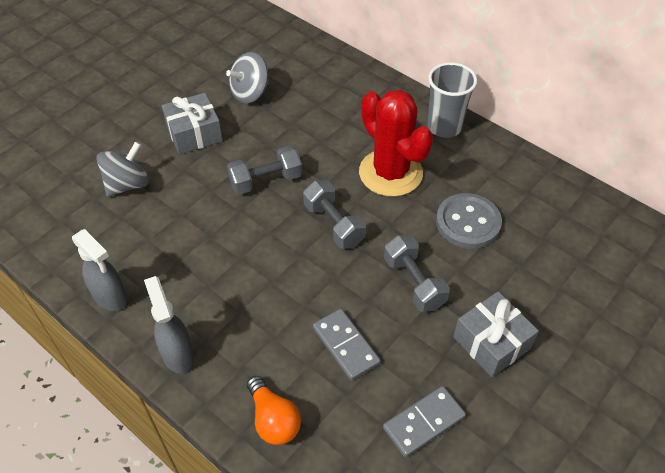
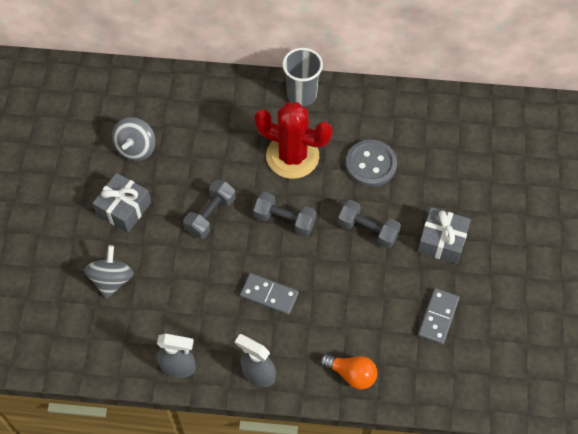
camera: 35 degrees left, 10 degrees up
grey domino [313,309,381,381] -> grey domino moved to [240,273,299,315]

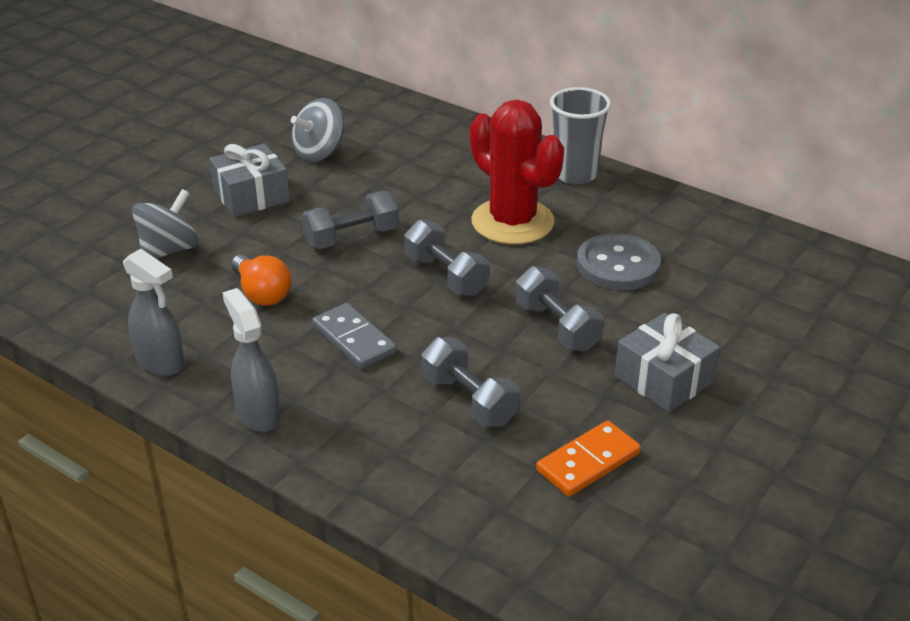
camera: 30 degrees right, 25 degrees down
orange light bulb [320,354,377,389] -> orange light bulb moved to [231,254,292,306]
grey domino [418,288,460,345] -> orange domino [536,420,641,497]
none -> grey dumbbell [421,337,520,427]

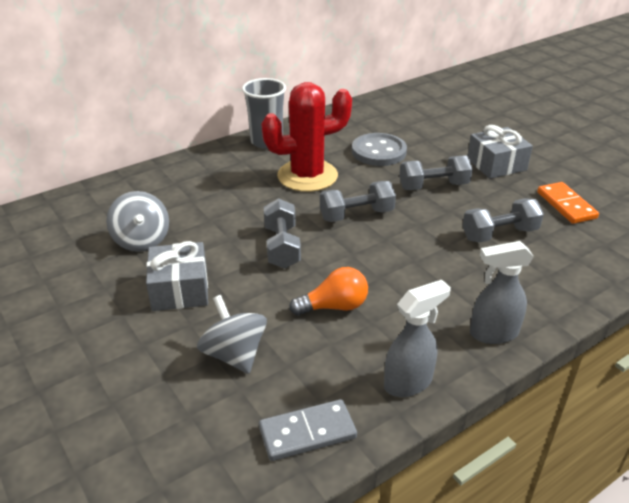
camera: 70 degrees left, 0 degrees up
grey domino [312,303,397,369] -> grey domino moved to [259,399,357,461]

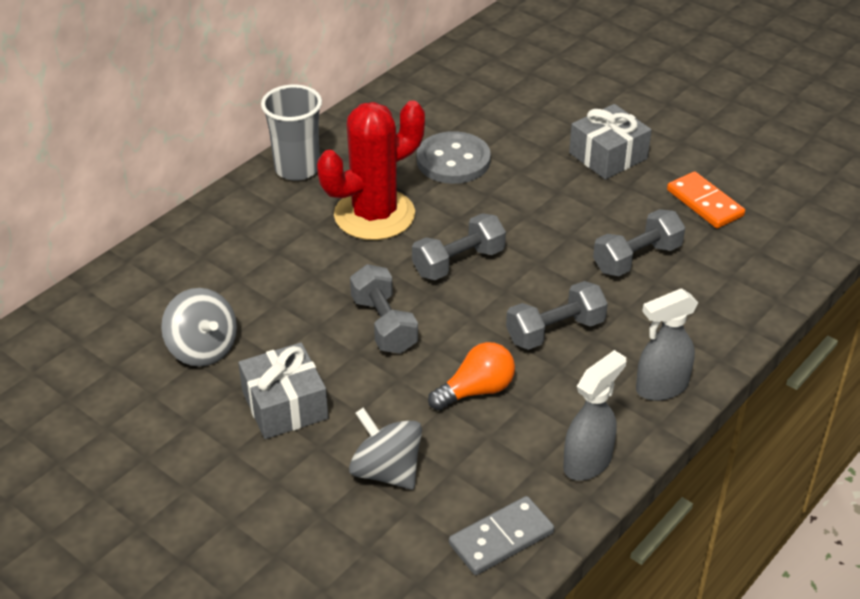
camera: 15 degrees left, 5 degrees up
grey dumbbell [399,155,473,190] -> grey dumbbell moved to [506,281,608,350]

